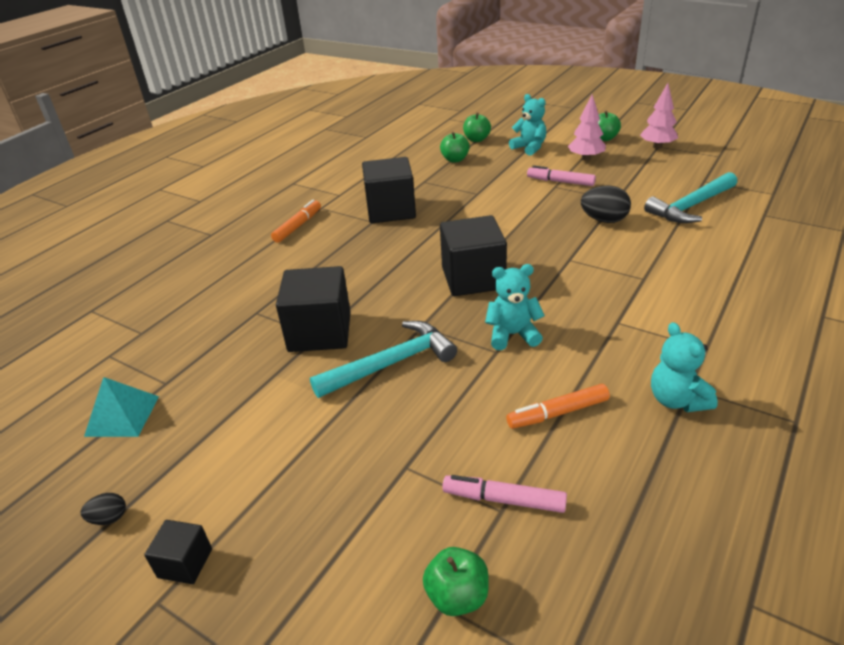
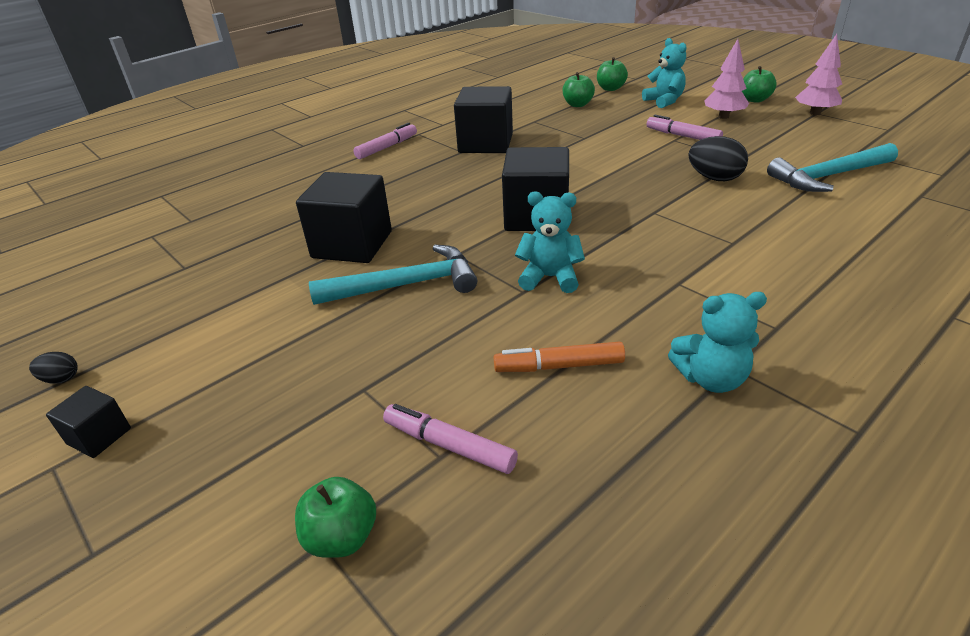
camera: 15 degrees right, 0 degrees up
turquoise pyramid [84,377,159,437] -> none
orange marker [271,200,321,243] -> pink marker [353,123,417,159]
turquoise teddy bear [651,322,718,412] -> turquoise teddy bear turned 90 degrees counterclockwise [668,292,767,393]

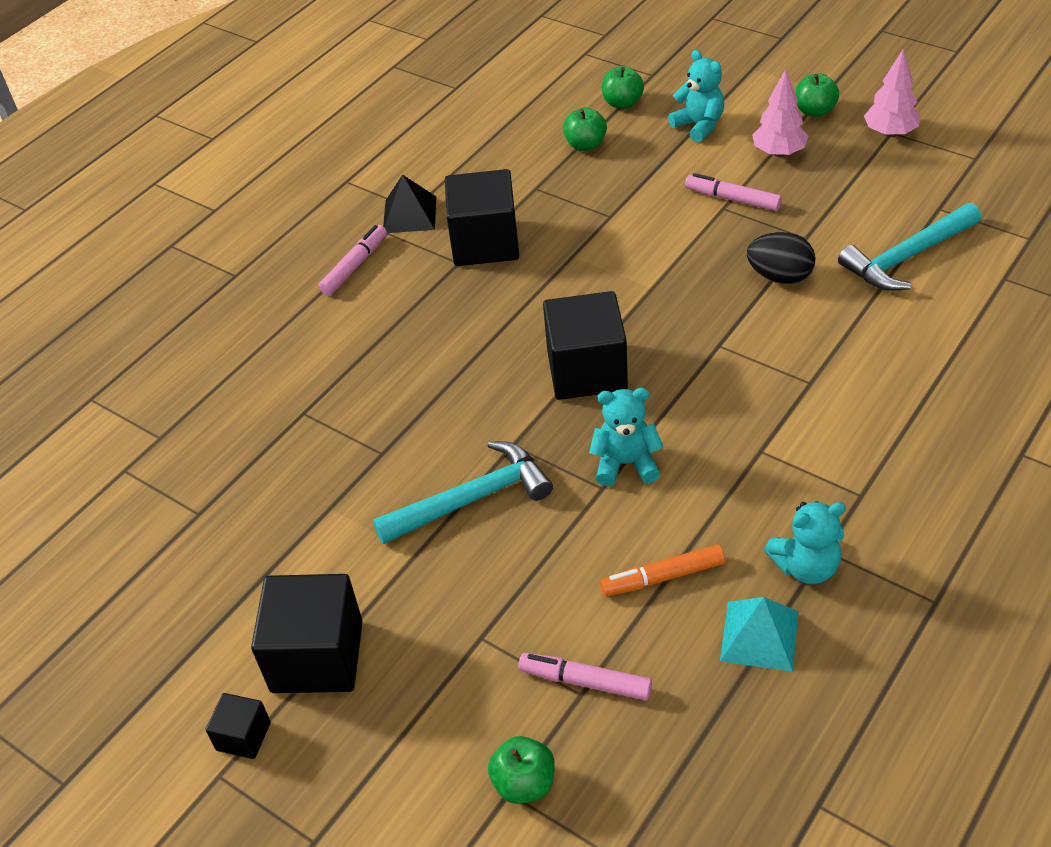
camera: 10 degrees left, 10 degrees up
black egg [29,352,78,384] -> none
black cube [296,172,392,263] -> black cube moved to [251,574,363,693]
none -> black pyramid [383,174,436,233]
none -> turquoise pyramid [720,597,798,672]

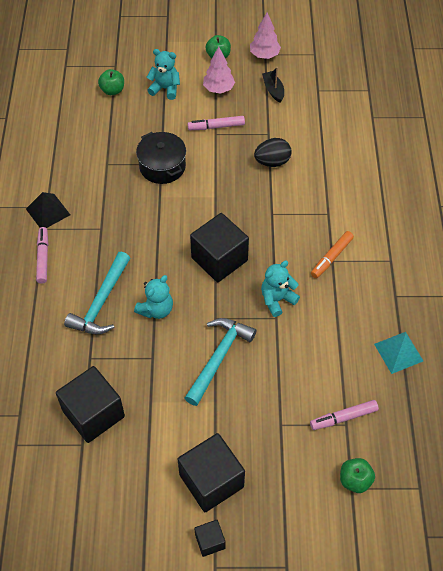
camera: 40 degrees left, 10 degrees up
black cube [445,169,519,266] -> black cube moved to [56,366,125,443]
green apple [563,107,607,151] -> none
orange marker [600,544,725,596] -> orange marker moved to [311,231,354,278]
turquoise teddy bear [764,501,846,584] -> turquoise teddy bear moved to [134,275,173,319]
turquoise hammer [838,203,981,291] -> turquoise hammer moved to [64,252,130,334]
none -> black pot [136,132,186,184]
none -> black boat [262,67,284,103]

